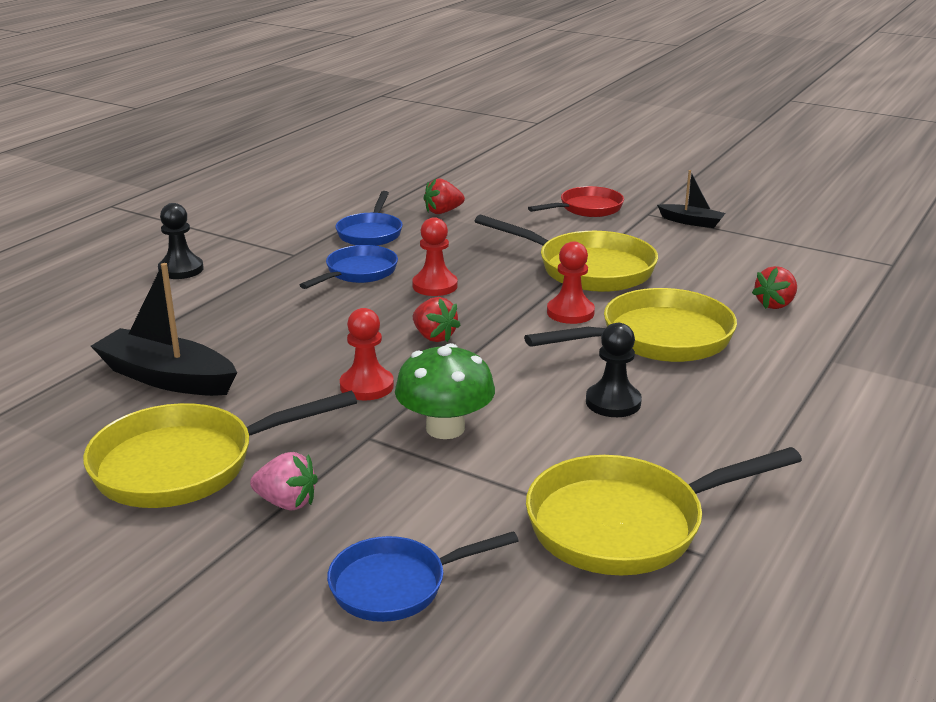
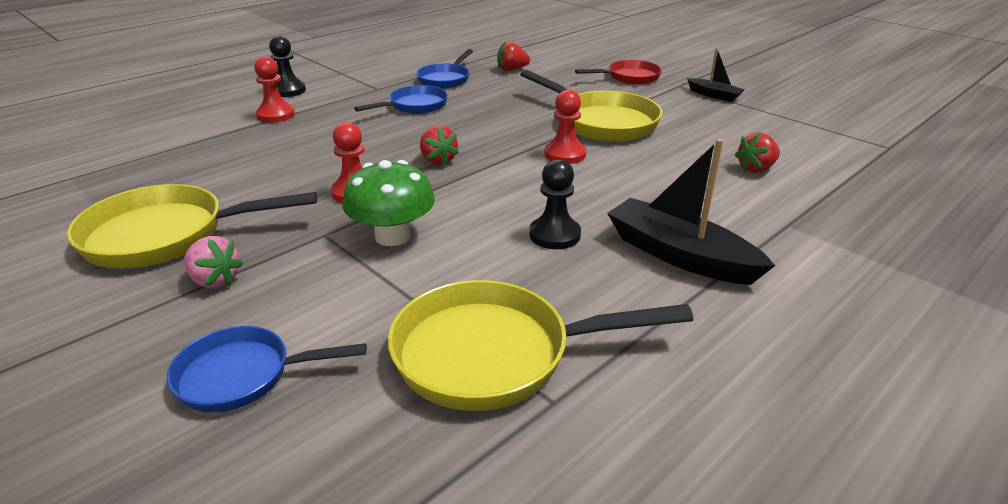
camera: 15 degrees right, 5 degrees up
black boat [91,263,237,396] -> black boat moved to [607,139,775,285]
red pawn [412,217,458,296] -> red pawn moved to [254,56,295,123]
yellow pan [524,288,737,362] -> none

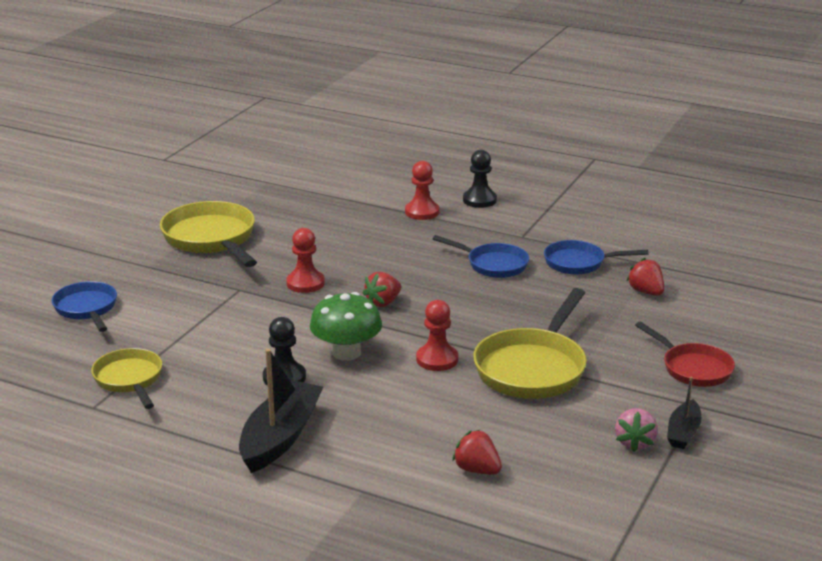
camera: 70 degrees right, 5 degrees down
pink strawberry [184,236,244,288] -> pink strawberry moved to [615,408,658,452]
green mushroom [342,160,435,246] -> green mushroom moved to [310,292,382,361]
yellow pan [388,280,693,411] -> yellow pan [91,348,162,409], size x0.62

